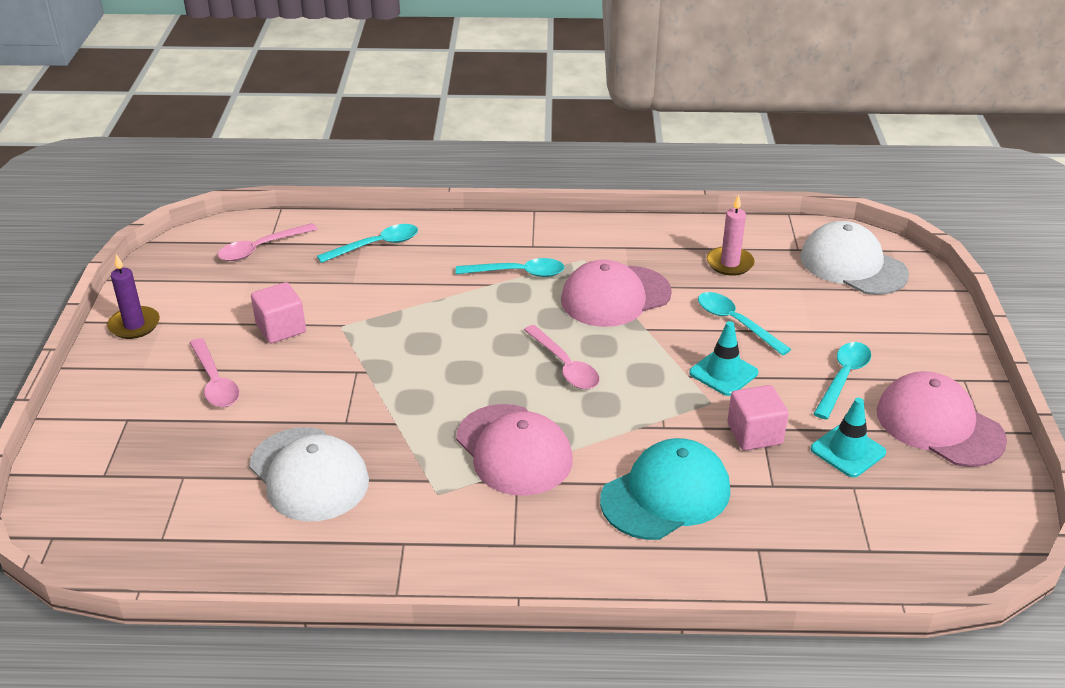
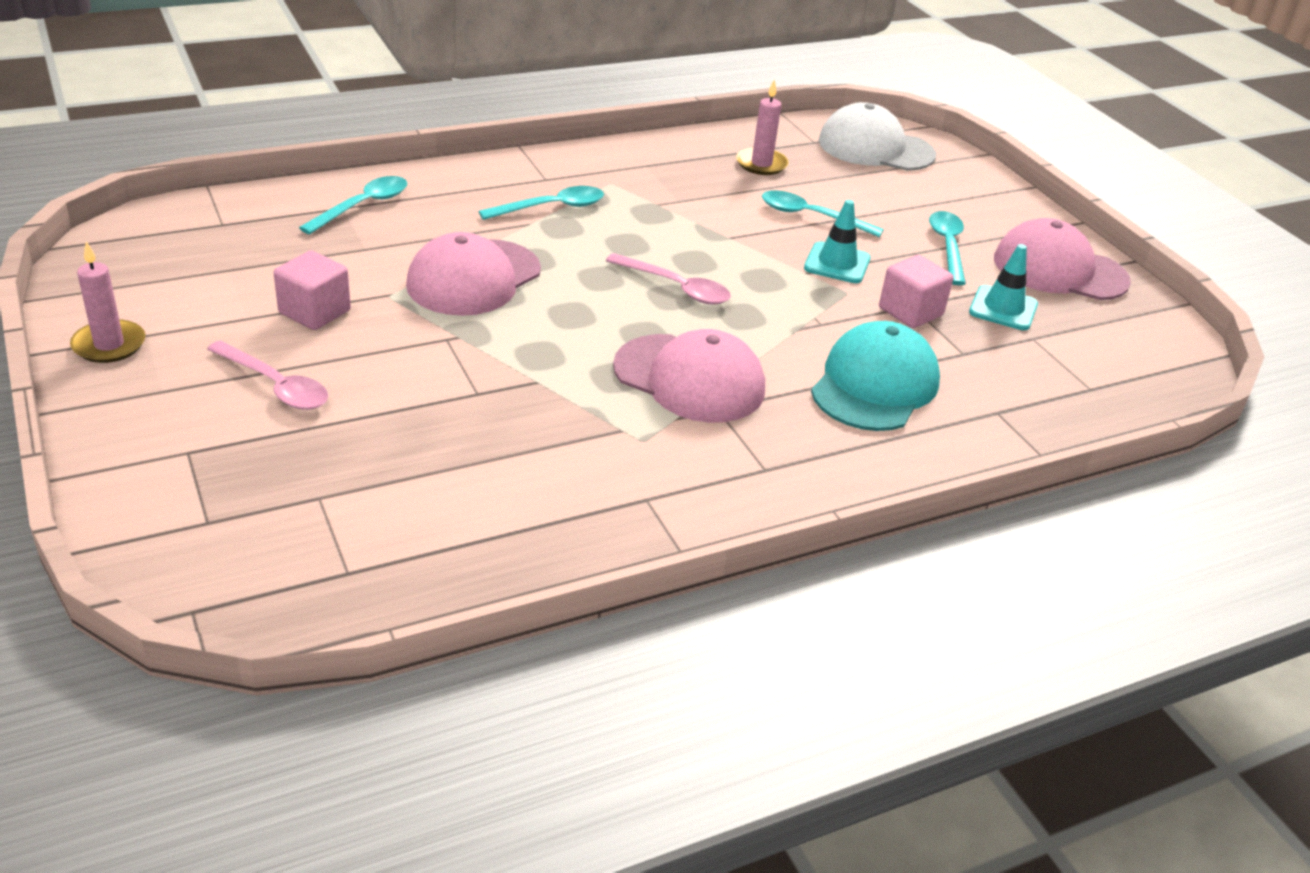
camera: 30 degrees left, 0 degrees up
purple candle [107,254,160,339] -> pink candle [70,241,146,363]
pink spoon [217,223,317,261] -> none
white cap [249,427,369,521] -> none
pink cap [561,260,672,327] -> pink cap moved to [406,232,541,316]

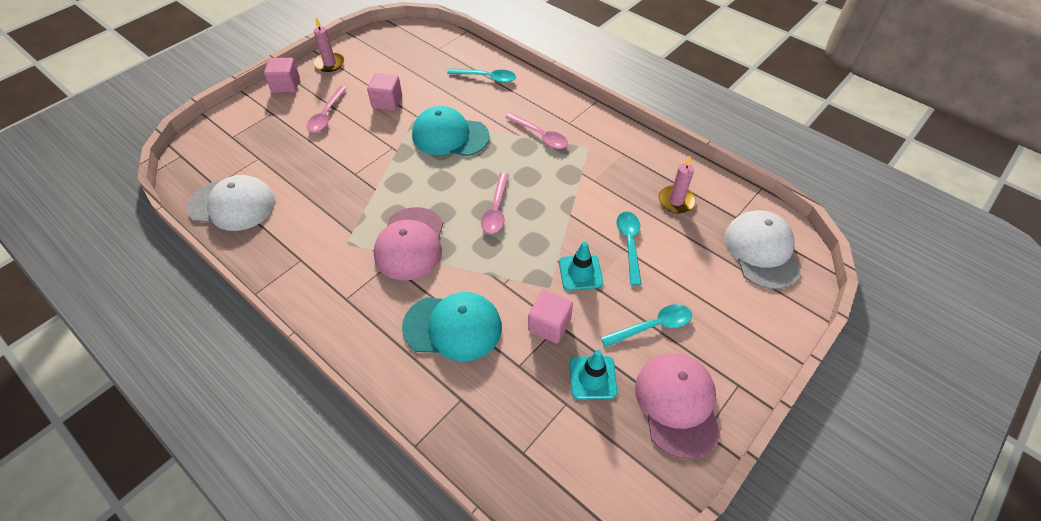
camera: 70 degrees right, 15 degrees up
pink cap [406,232,541,316] -> turquoise cap [412,106,490,156]
turquoise spoon [478,186,604,220] -> pink spoon [505,113,568,149]
none -> white cap [187,175,275,231]
none -> pink cube [264,58,300,93]

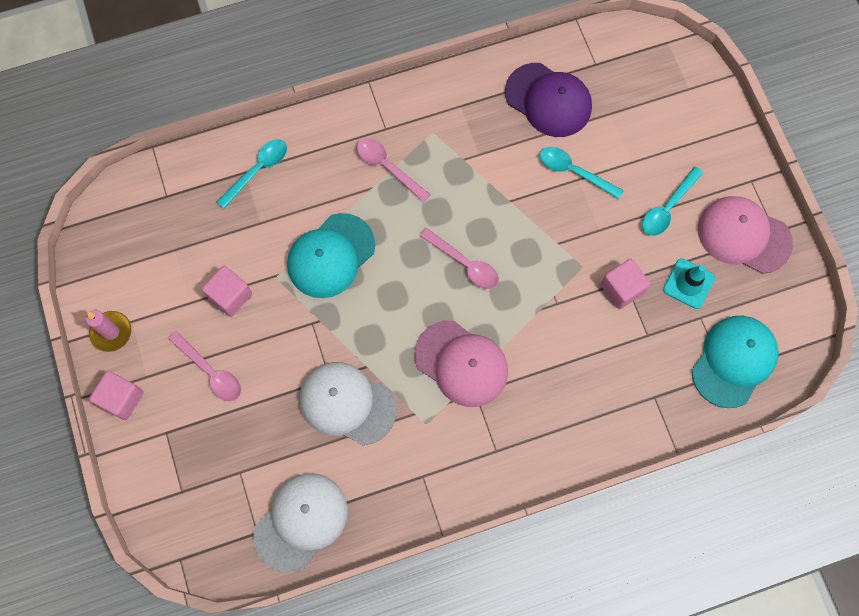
camera: 60 degrees left, 20 degrees up
turquoise cap [402,292,502,361] -> turquoise cap moved to [692,316,779,408]
pink spoon [505,113,568,149] -> pink spoon turned 120 degrees counterclockwise [357,138,431,202]
turquoise traffic cone [559,241,603,291] -> none
turquoise spoon [600,304,692,347] -> turquoise spoon turned 150 degrees counterclockwise [642,166,703,236]
pink candle [658,156,696,213] -> purple cap [505,63,592,137]
white cap [724,210,801,289] -> white cap moved to [299,362,397,445]

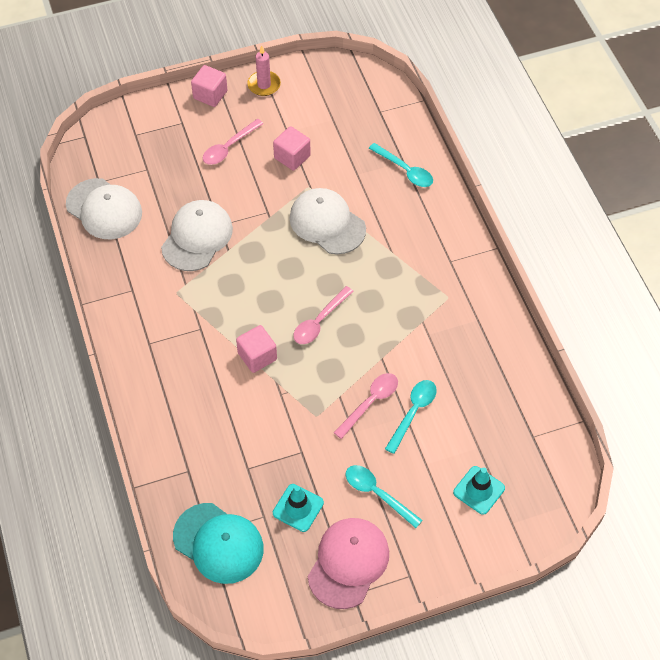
camera: 90 degrees right, 15 degrees down
turquoise cap [287,213,375,298] -> white cap [290,188,366,254]
pink spoon [357,138,431,202] -> pink spoon moved to [334,373,398,439]
pink cap [414,321,508,407] -> none
purple cap [505,63,592,137] -> none
pink cube [601,259,650,309] -> pink cube moved to [236,325,277,373]
none -> turquoise traffic cone [453,466,505,515]

